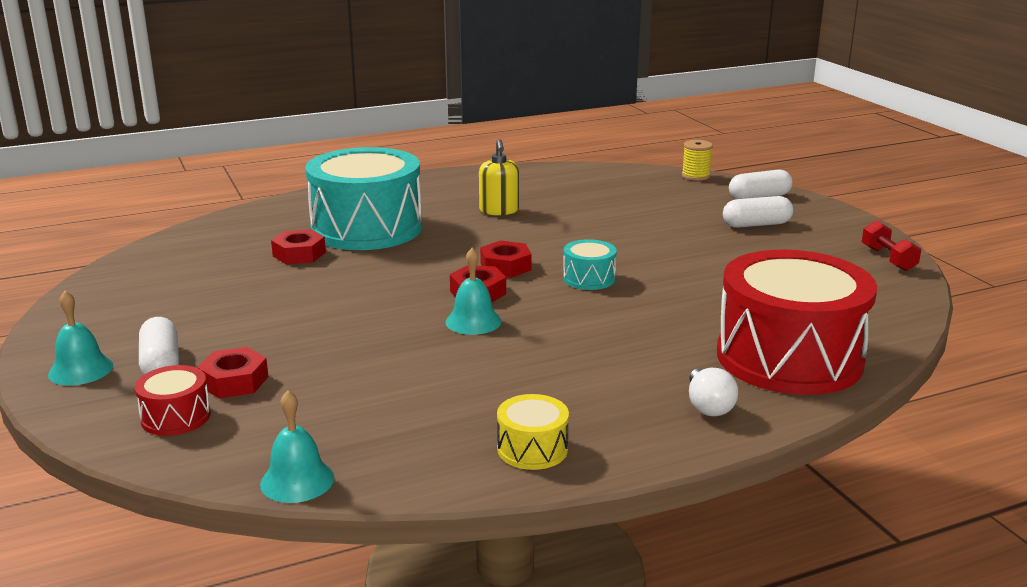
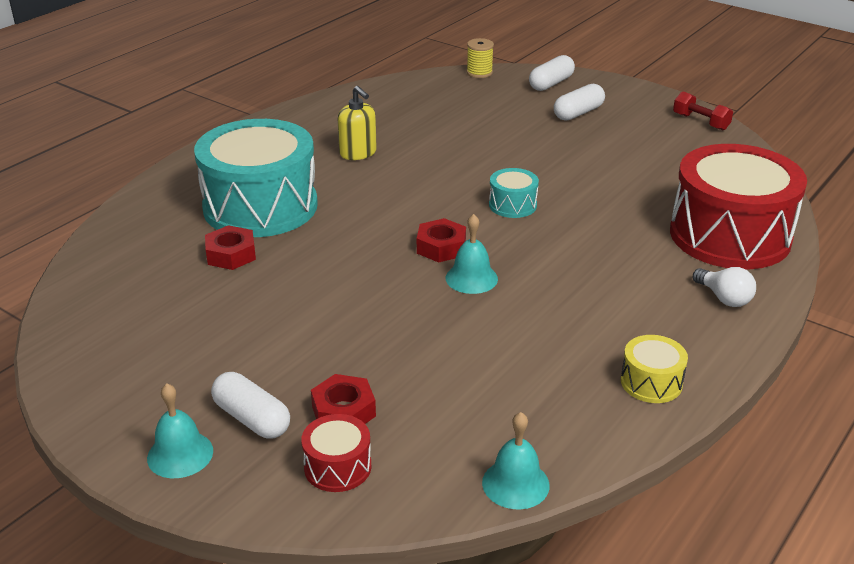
camera: 30 degrees left, 10 degrees up
red nut [480,240,532,278] -> none

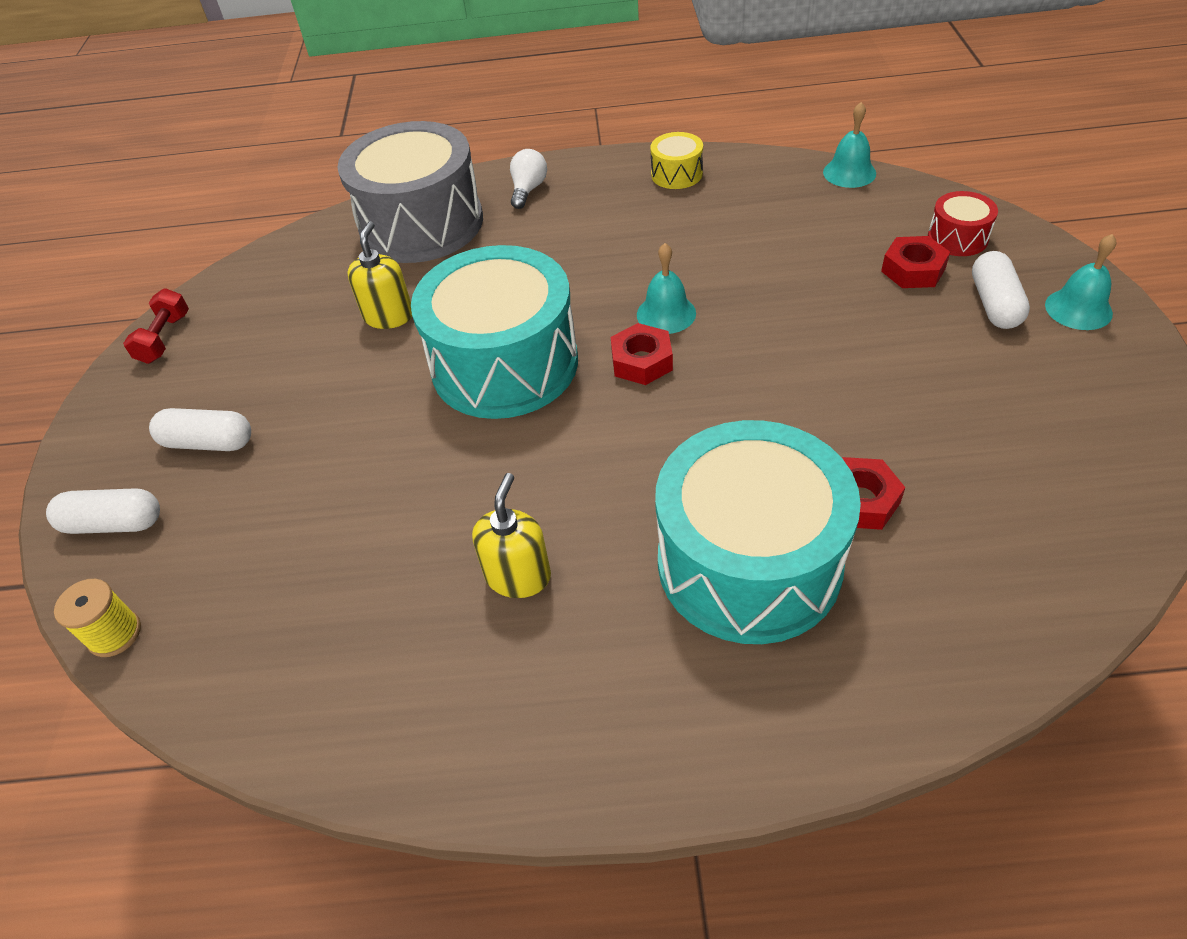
camera: 125 degrees left, 15 degrees up
turquoise drum [489,168,539,218] -> turquoise drum [411,245,578,419], size x2.36
red drum [670,144,807,269] -> grey drum [337,121,483,263]
none -> yellow soap dispenser [347,221,412,329]

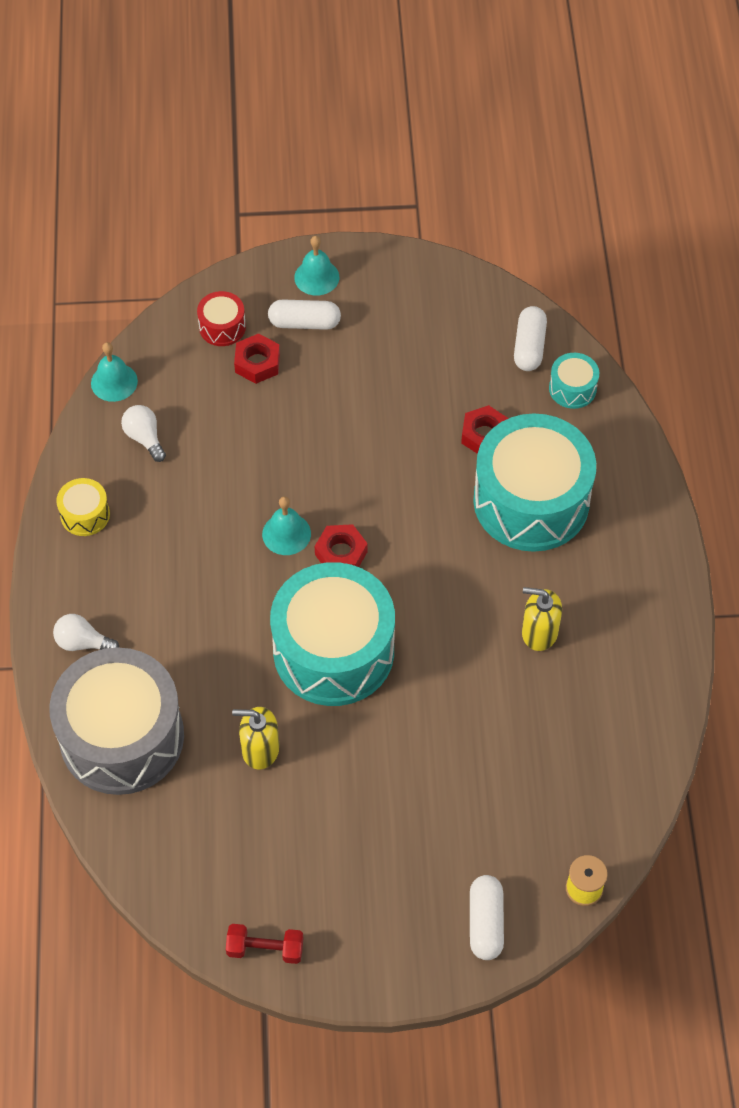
camera: 95 degrees left, 10 degrees up
white capsule [149,408,251,451] -> white capsule moved to [514,306,547,371]
none -> white light bulb [121,405,166,462]
none -> turquoise drum [549,353,599,409]

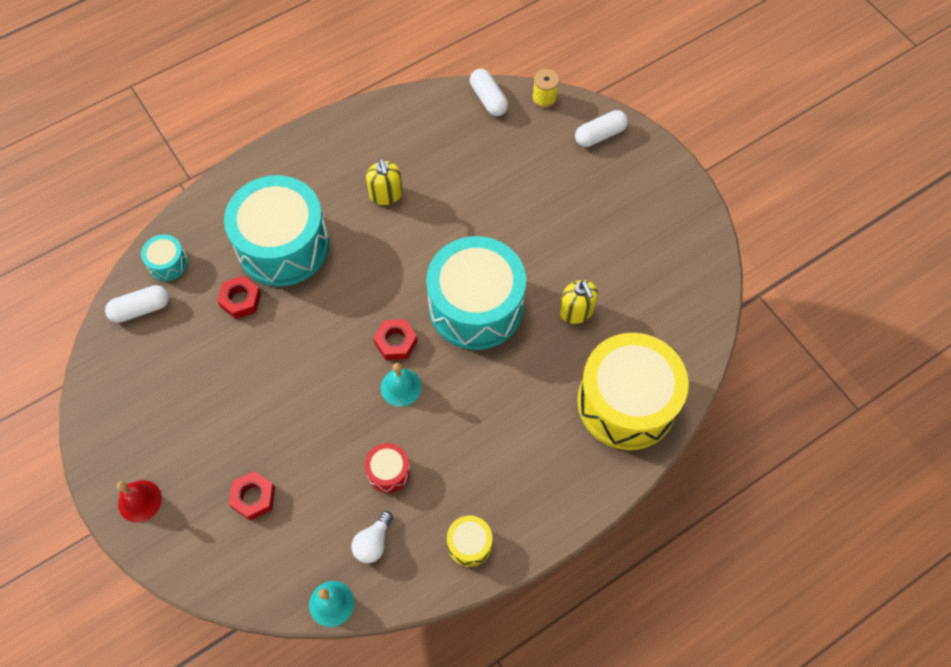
camera: 120 degrees left, 5 degrees up
grey drum [49,647,184,795] -> yellow drum [577,333,689,450]
white light bulb [53,614,119,651] -> none
red drum [197,291,246,346] -> red drum moved to [364,443,410,493]
red dumbbell [226,924,303,964] -> none
white capsule [268,299,341,330] -> white capsule moved to [470,69,508,116]
turquoise bell [294,236,339,296] -> red bell [117,480,162,523]

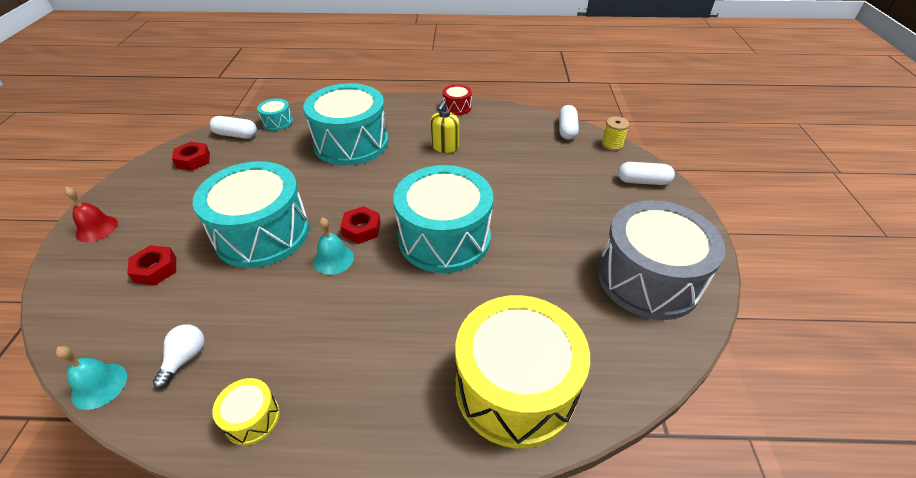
camera: 35 degrees right, 20 degrees down
red nut [217,276,261,319] -> red nut moved to [172,142,210,171]
white light bulb [351,511,393,563] -> white light bulb turned 135 degrees clockwise [153,324,205,389]
red drum [364,443,410,493] -> red drum moved to [443,84,472,115]
yellow soap dispenser [560,280,598,324] -> none
none -> turquoise drum [193,161,309,268]
none -> grey drum [598,200,725,320]

